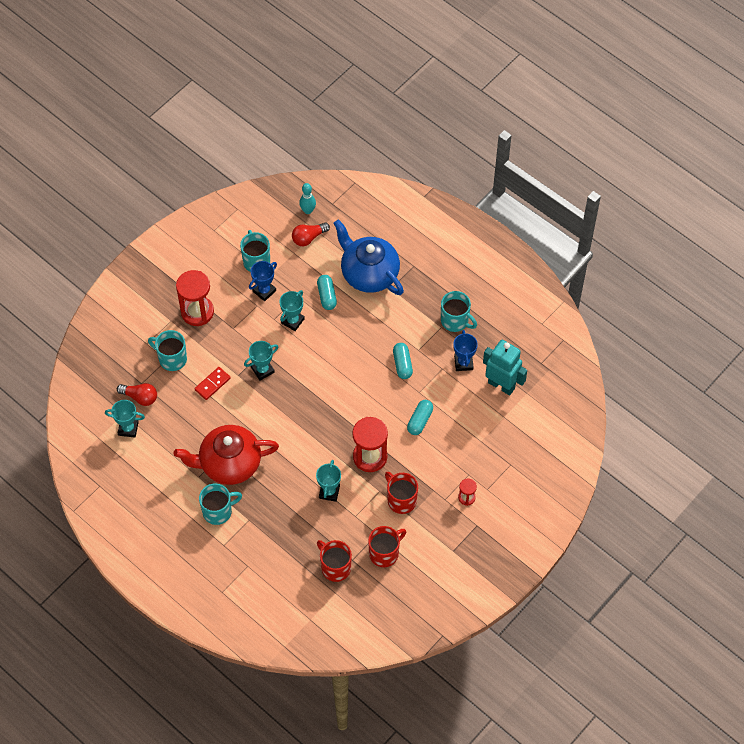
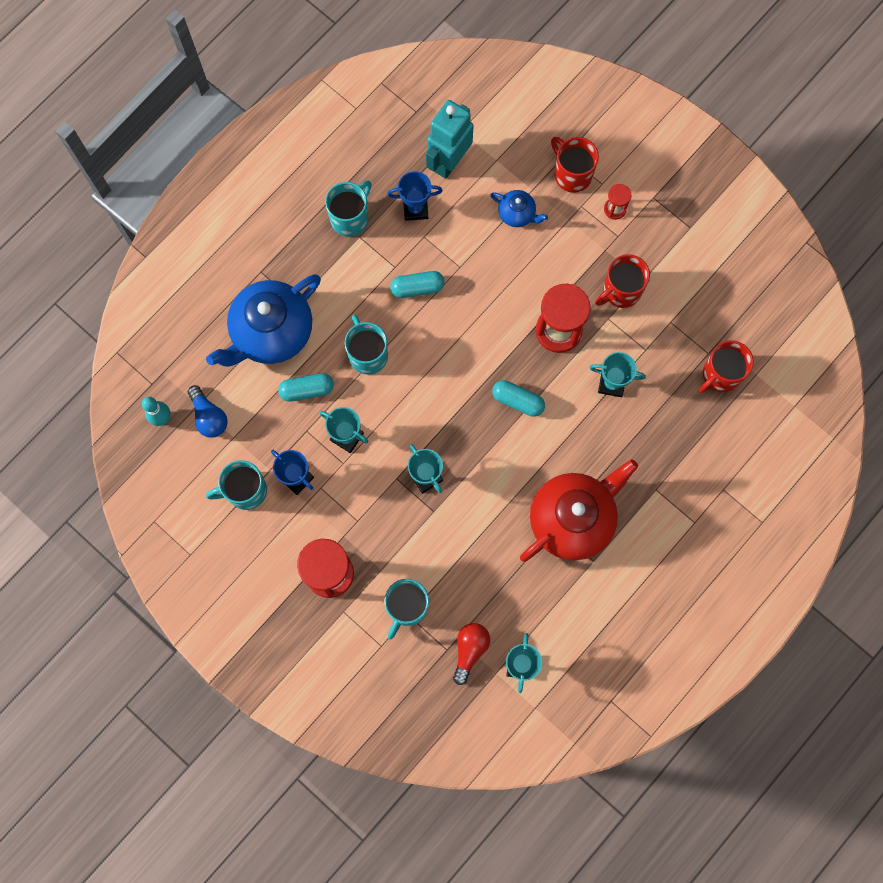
camera: 90 degrees left, 15 degrees up
red teapot [174,425,279,485] -> red teapot turned 120 degrees counterclockwise [520,459,638,562]
red domino [195,367,231,400] -> none
turquoise mug [199,484,242,525] -> turquoise mug moved to [345,315,388,375]
red light bulb [292,222,330,246] -> blue light bulb [188,385,228,438]
red mug [368,526,406,567] -> red mug moved to [551,137,599,193]
turquoise capsule [407,400,433,435] -> turquoise capsule moved to [492,380,545,417]
none -> blue teapot [491,190,548,227]

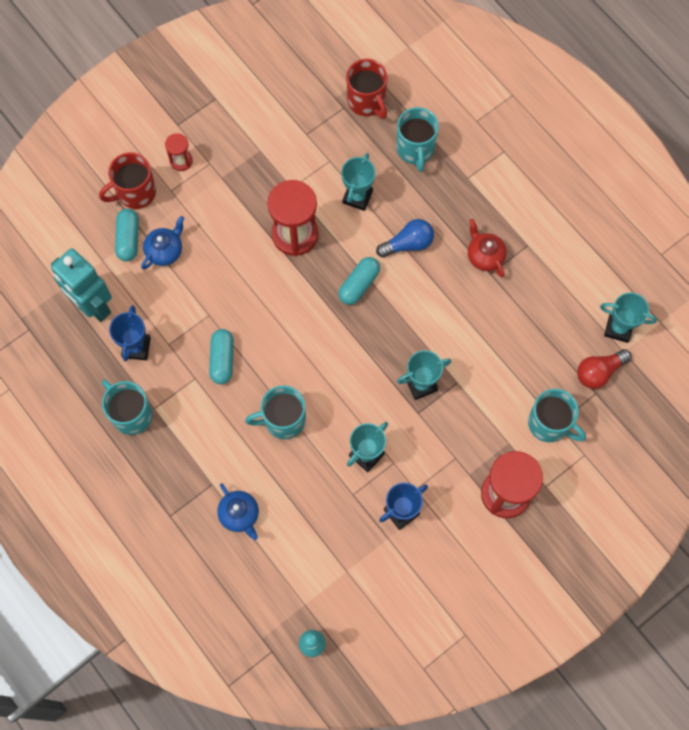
camera: 80 degrees left, 5 degrees down
blue light bulb [188,385,228,438] -> blue light bulb moved to [376,219,434,258]
blue teapot [206,274,321,367] -> blue teapot [217,484,259,540], size x0.46
turquoise mug [206,460,267,510] -> turquoise mug moved to [397,107,439,172]
turquoise capsule [278,373,334,402] -> turquoise capsule moved to [115,209,139,261]
red light bulb [453,623,490,685] -> red light bulb turned 60 degrees counterclockwise [577,349,631,389]
red teapot [520,459,638,562] -> red teapot [468,219,506,277], size x0.46
red mug [595,254,650,308] -> none

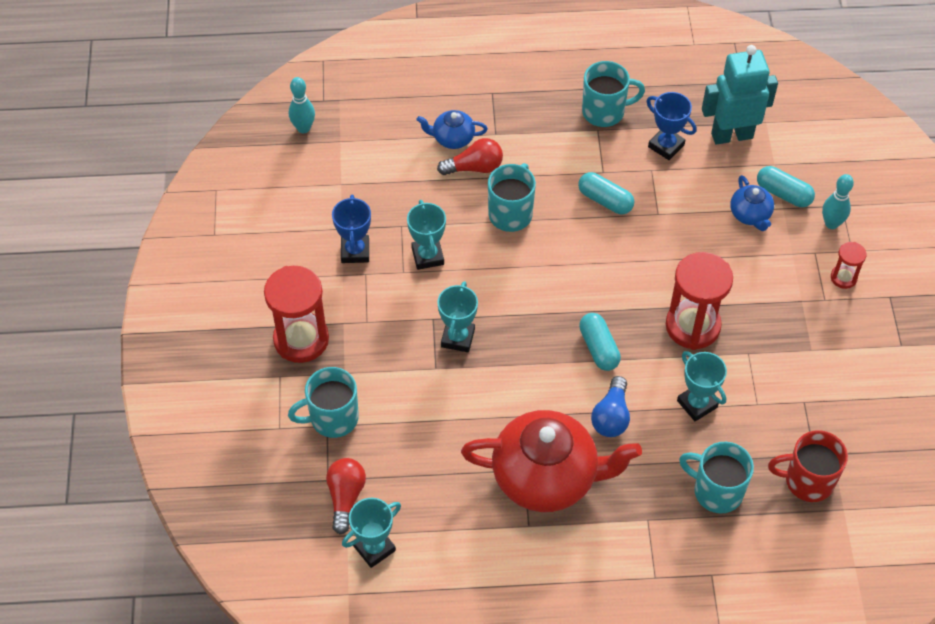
camera: 125 degrees right, 15 degrees down
red mug [99,152,156,209] -> turquoise bowling pin [822,174,854,229]
red teapot [468,219,506,277] -> red teapot [461,410,642,512], size x2.17
none -> red light bulb [437,138,503,175]

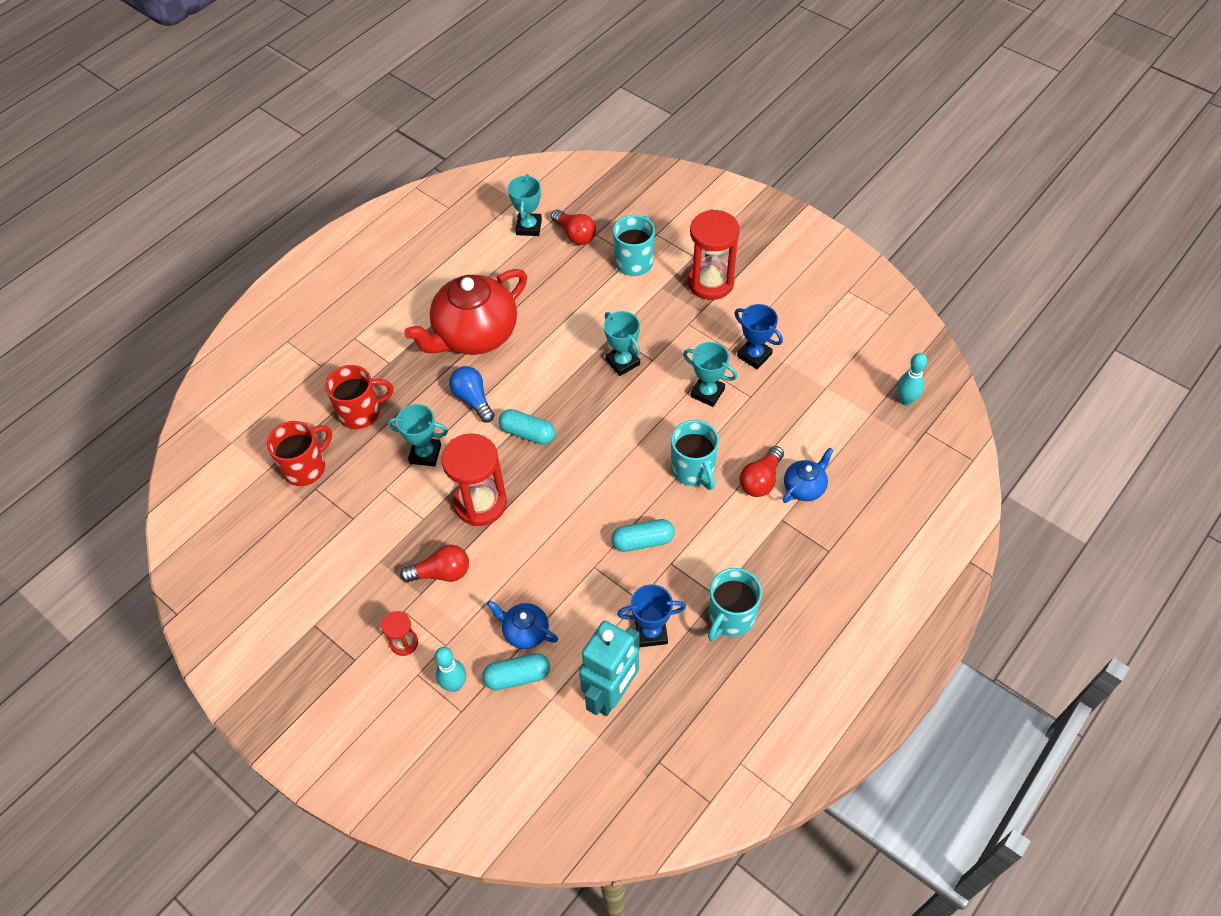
camera: 135 degrees right, 0 degrees up
turquoise mug [679,442,754,513] -> red mug [325,365,394,429]
none -> red light bulb [400,545,469,582]

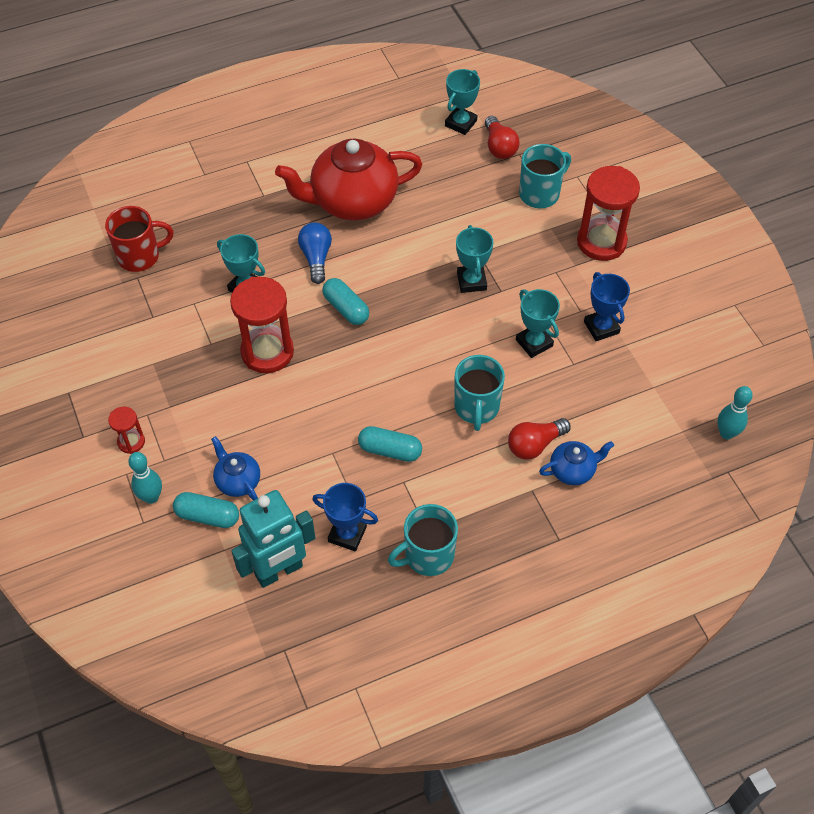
camera: 25 degrees right, 0 degrees up
red mug [325,365,394,429] -> none
red light bulb [400,545,469,582] -> none

